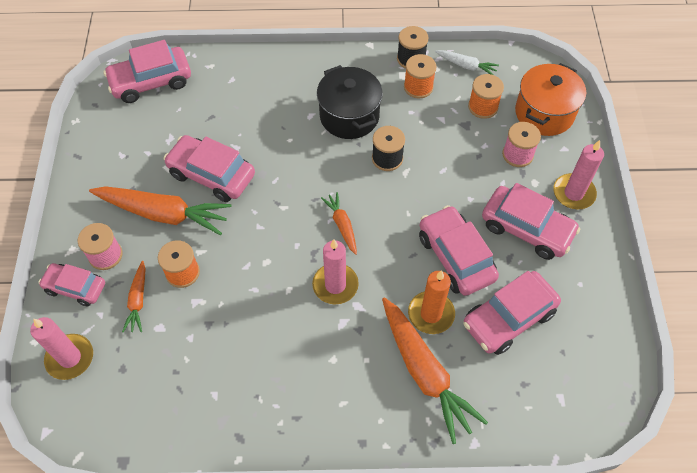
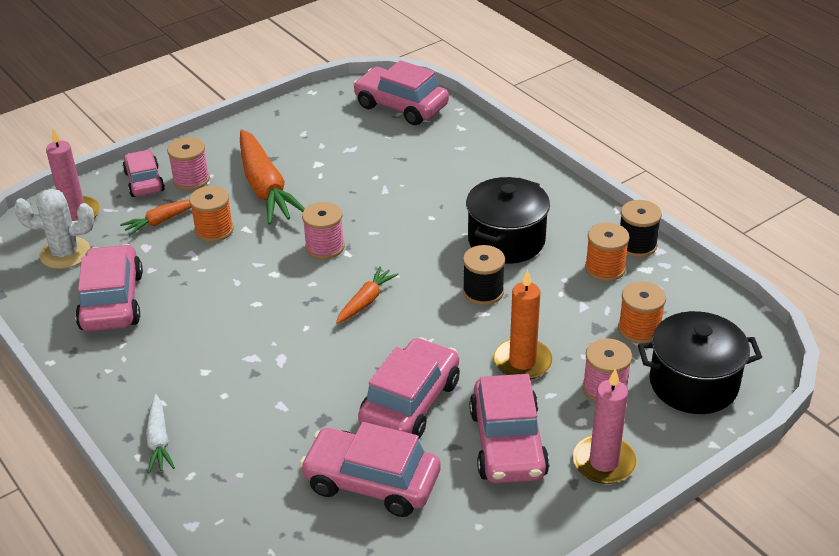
camera: 55 degrees right, 20 degrees down
pink car [163,135,255,202] -> pink car moved to [75,244,143,331]
pink candle [312,239,359,304] -> none
orange carrot [382,297,488,444] -> none
orange candle [408,270,455,334] -> orange candle moved to [494,269,552,380]
white carrot [435,50,499,75] -> white carrot moved to [146,394,175,473]
orange pot [515,63,586,136] -> black pot [638,311,762,414]
none -> white cactus [14,189,94,269]
none -> pink spool [302,202,345,259]

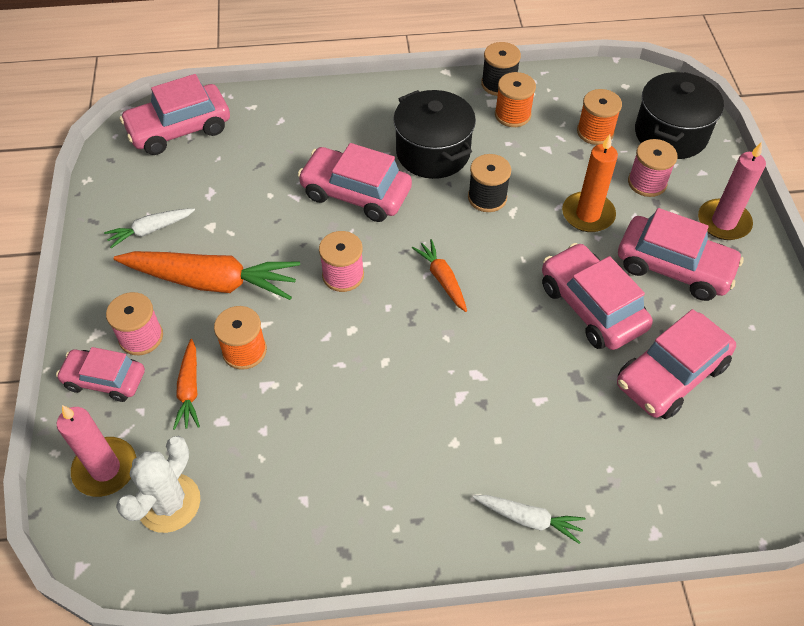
camera: 60 degrees left, 15 degrees up
pink car [75,244,143,331] -> pink car moved to [298,143,412,222]
none -> white carrot [104,208,195,248]

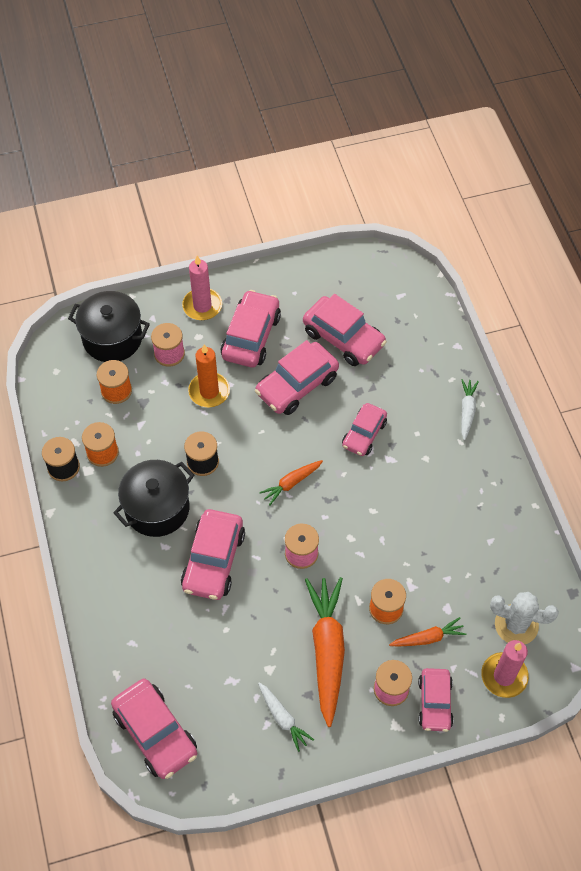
camera: 100 degrees left, 5 degrees up
none -> pink car [342,403,387,456]

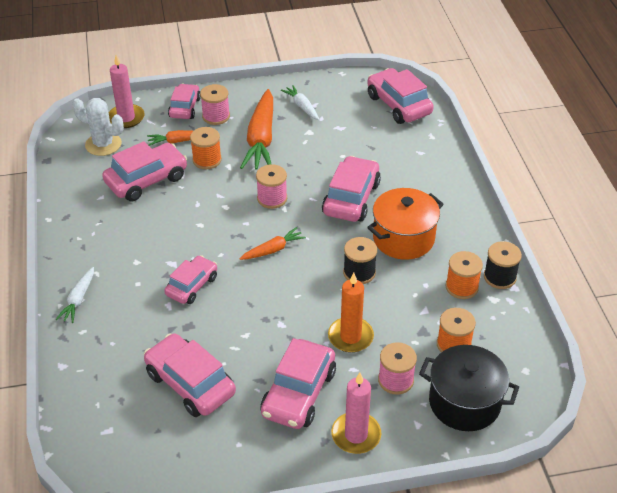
camera: 175 degrees left, 15 degrees down
black pot [113,460,194,537] -> orange pot [367,188,444,260]
pink car [255,340,339,415] -> pink car moved to [102,141,187,202]

